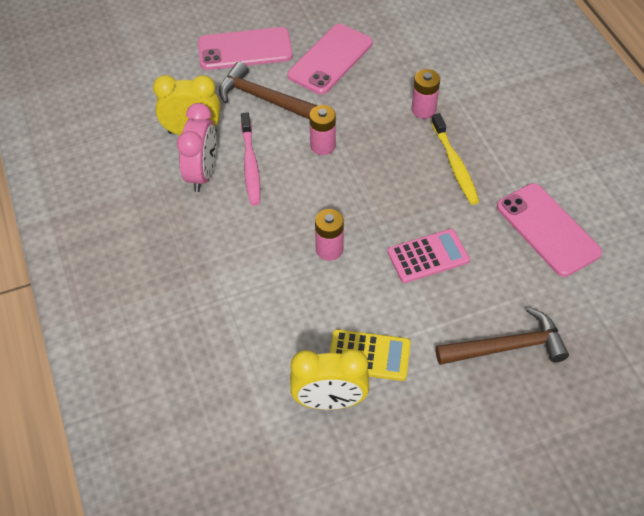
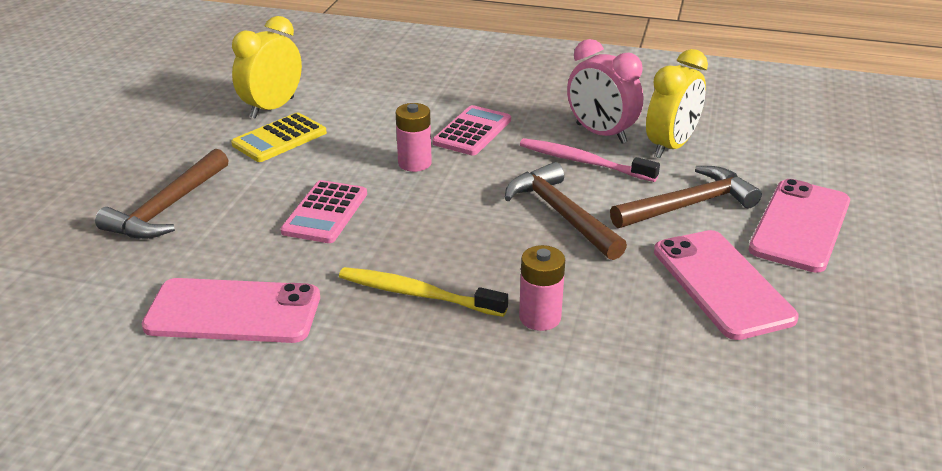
camera: 125 degrees right, 20 degrees down
pink battery [309,105,336,155] -> brown hammer [505,162,627,260]
none -> pink calculator [432,105,511,156]

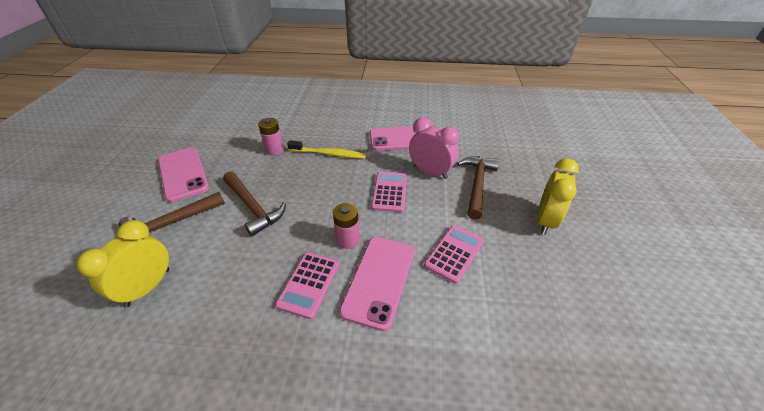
camera: 170 degrees right, 10 degrees up
yellow calculator [231,112,327,162] -> pink calculator [424,225,484,284]
yellow clock [232,16,302,119] -> yellow clock moved to [537,158,579,235]
pink toothbrush [520,138,660,182] -> none
pink clock [567,39,643,144] -> pink clock moved to [409,117,459,179]
pink phone [749,179,850,273] -> pink phone moved to [339,237,415,331]

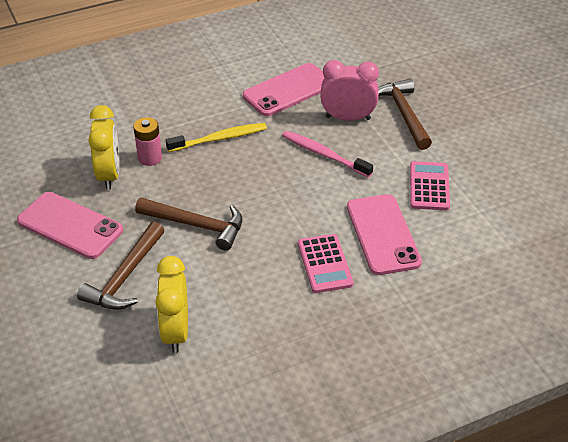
camera: 30 degrees left, 0 degrees up
pink battery [333,203,360,249] -> none
pink calculator [371,172,407,212] -> pink toothbrush [282,131,373,178]
yellow clock [537,158,579,235] -> yellow clock moved to [88,105,120,190]

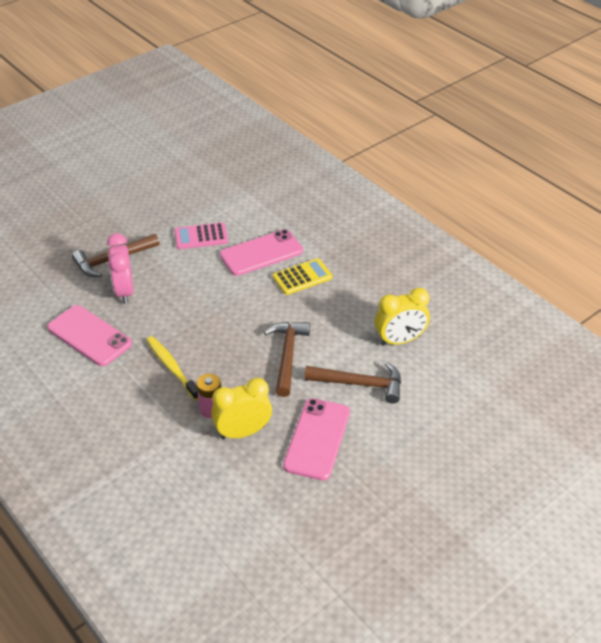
camera: 105 degrees left, 0 degrees up
pink toothbrush [282,131,373,178] -> none
pink calculator [298,234,354,293] -> yellow calculator [273,258,333,295]

